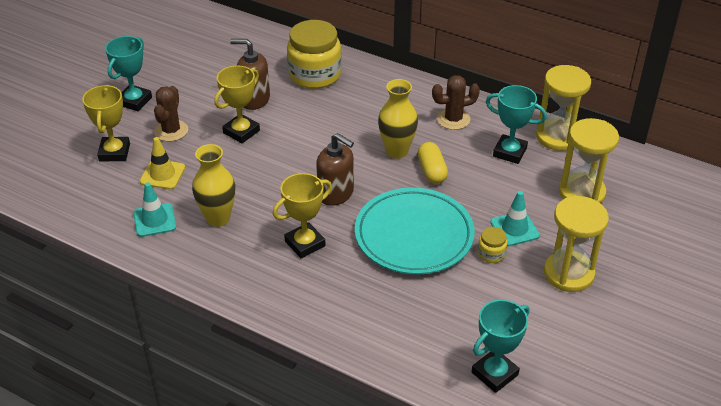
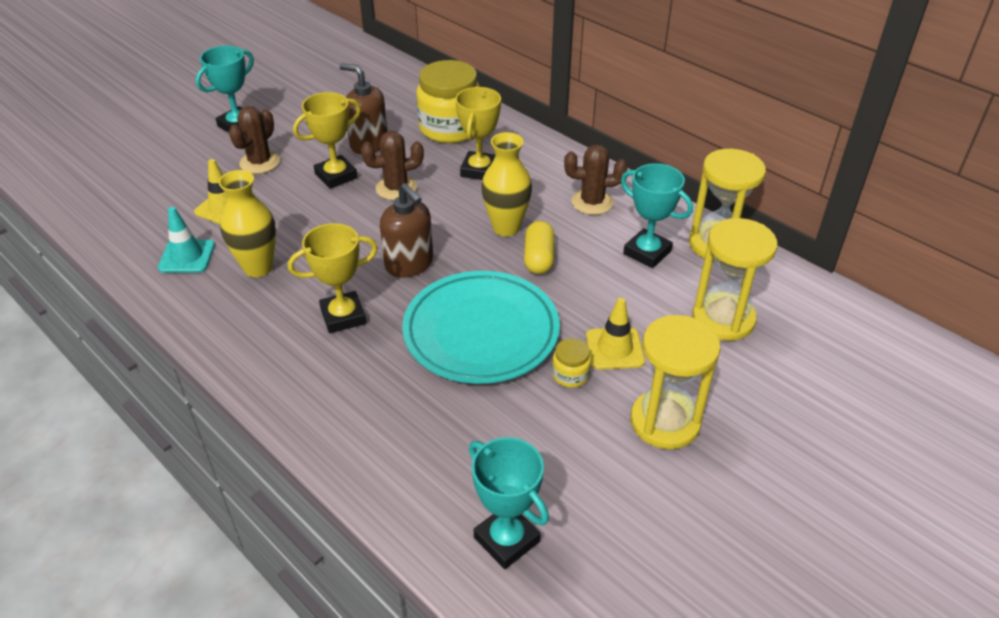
camera: 15 degrees right, 0 degrees up
yellow trophy [82,85,130,161] -> yellow trophy moved to [455,87,501,180]
turquoise trophy [472,300,529,393] -> turquoise trophy turned 75 degrees clockwise [469,437,549,569]
turquoise traffic cone [490,191,540,246] -> yellow traffic cone [586,298,645,370]
none -> brown cactus [361,131,424,200]

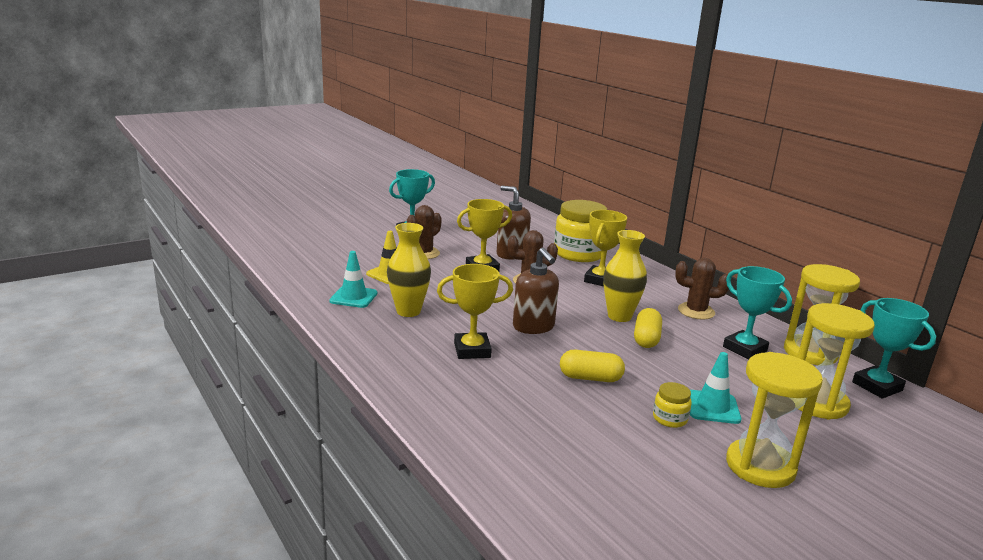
camera: 10 degrees right, 20 degrees down
turquoise plate [402,271,560,384] -> yellow capsule [560,350,625,382]
turquoise trophy [469,437,549,569] -> turquoise trophy moved to [852,298,936,399]
yellow traffic cone [586,298,645,370] -> turquoise traffic cone [690,352,741,424]

